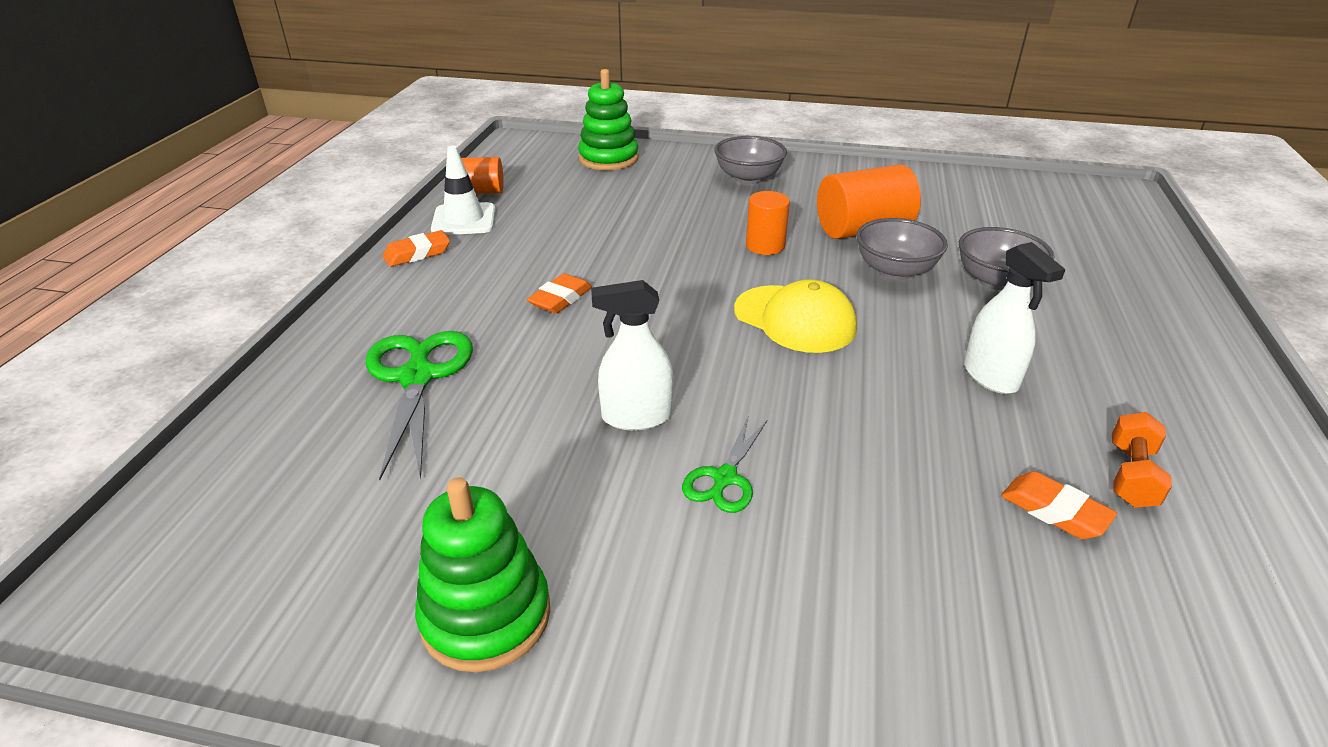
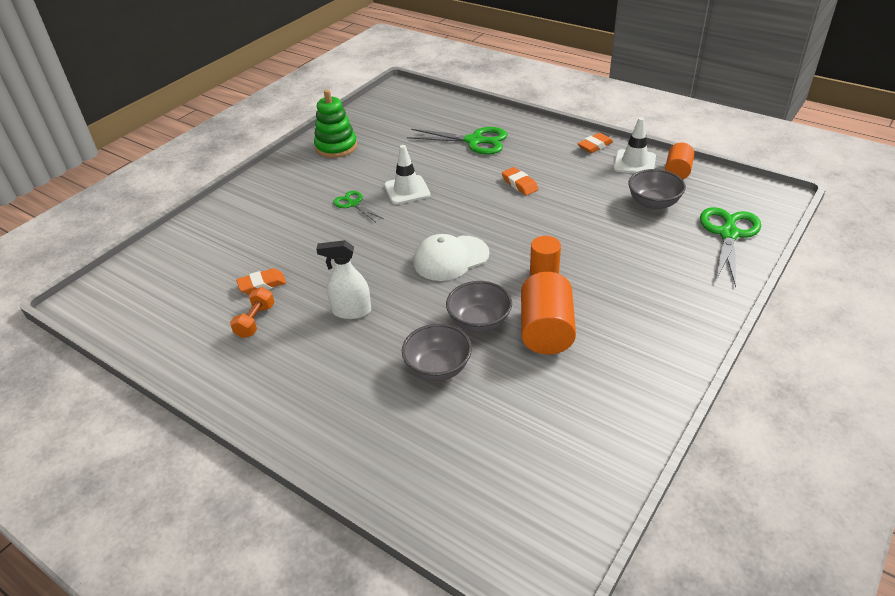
camera: 115 degrees right, 5 degrees up
orange eraser [383,230,450,267] -> orange eraser turned 60 degrees clockwise [577,133,613,153]
green stacking toy [578,69,639,170] -> green scissors [700,207,761,287]
white spray bottle [591,280,674,430] -> white traffic cone [384,145,430,204]
grey bowl [714,136,787,184] -> grey bowl moved to [628,169,686,210]
yellow cap [734,279,857,353] -> white cap [413,234,490,281]
orange dumbbell [1112,412,1172,508] -> orange dumbbell turned 60 degrees clockwise [230,287,275,338]

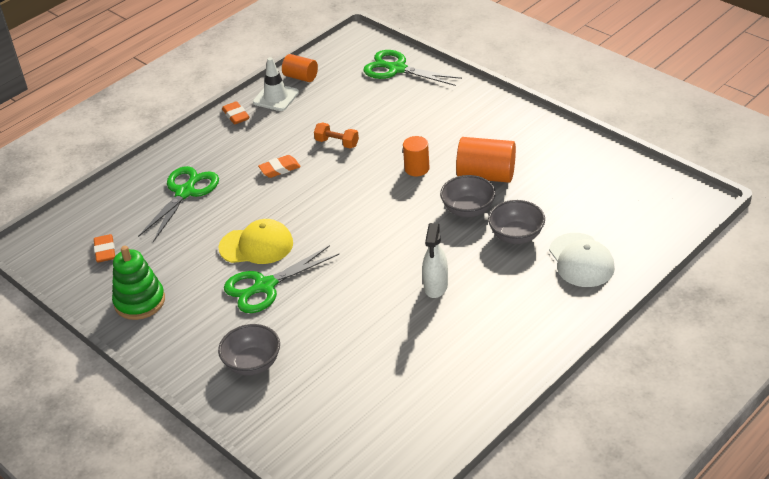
camera: 80 degrees left, 0 degrees up
orange dumbbell [230,287,275,338] -> orange dumbbell moved to [314,122,359,148]
orange eraser [236,268,286,294] -> orange eraser moved to [94,234,115,262]
green scissors [333,191,384,222] -> green scissors [224,245,339,313], size x1.78
white traffic cone [384,145,430,204] -> yellow cap [218,219,293,264]
white cap [413,234,490,281] -> white cap moved to [549,233,615,287]
grey bowl [628,169,686,210] -> grey bowl moved to [218,324,280,376]

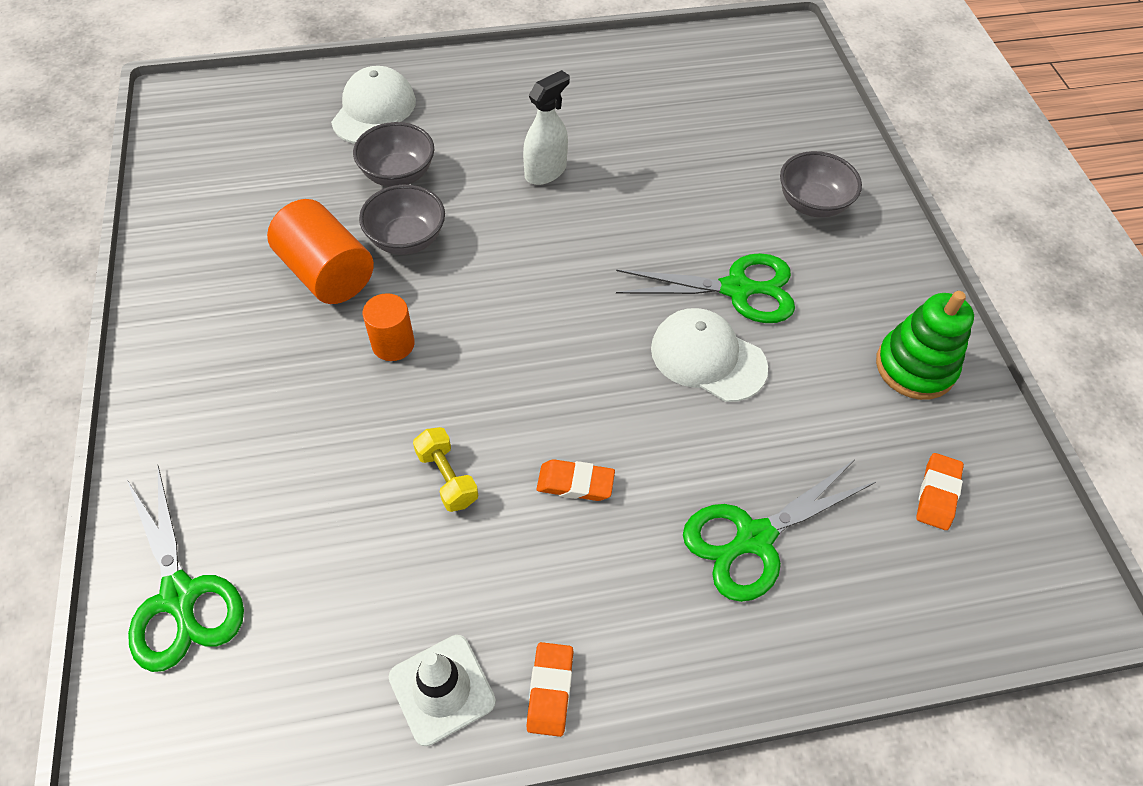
camera: 150 degrees left, 15 degrees up
yellow cap [218,219,293,264] -> white cap [651,308,768,402]
orange cylinder [282,54,318,82] -> none
orange dumbbell [314,122,359,148] -> yellow dumbbell [413,427,478,512]

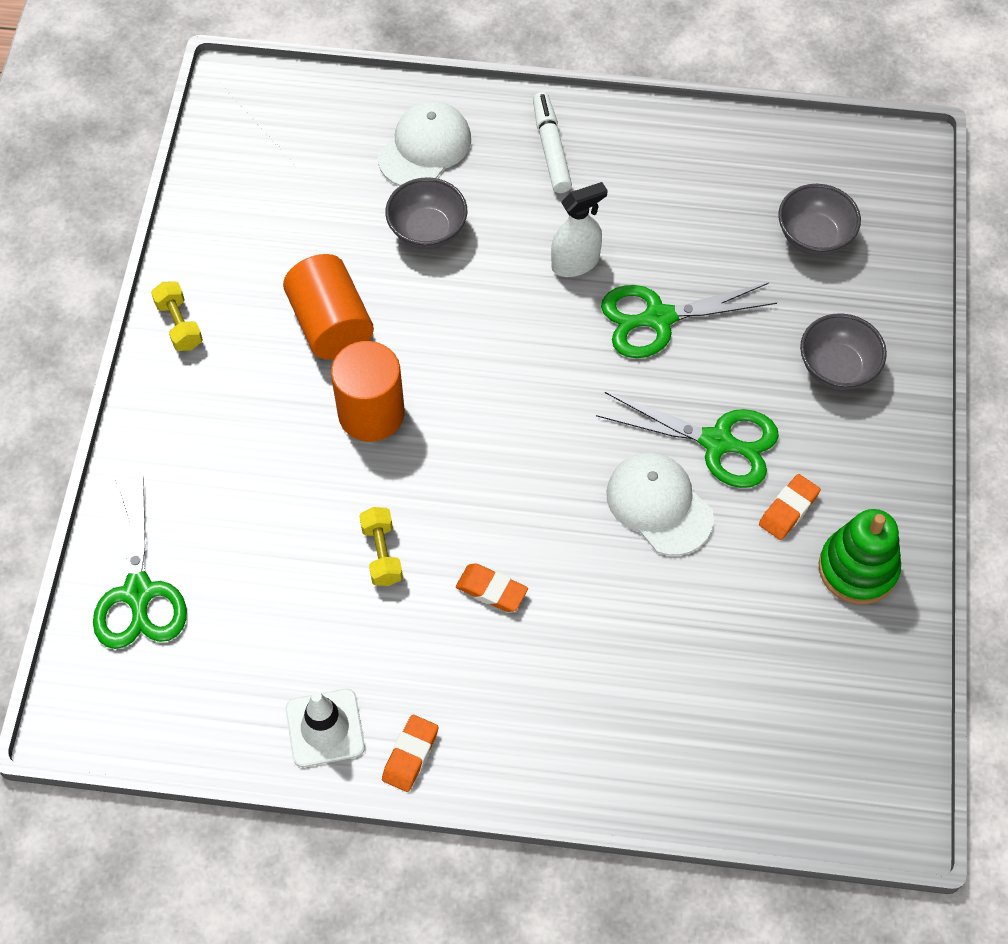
camera: 20 degrees right, 5 degrees up
grey bowl [359,185,445,255] -> grey bowl moved to [778,184,861,256]
orange cylinder [363,293,415,361] -> orange cylinder [331,341,404,442], size x1.63
green scissors [683,460,876,602] -> green scissors moved to [601,283,777,358]
orange eraser [916,453,964,530] -> orange eraser moved to [759,474,820,540]
none -> yellow dumbbell [151,281,203,351]
none -> white marker [533,92,572,193]

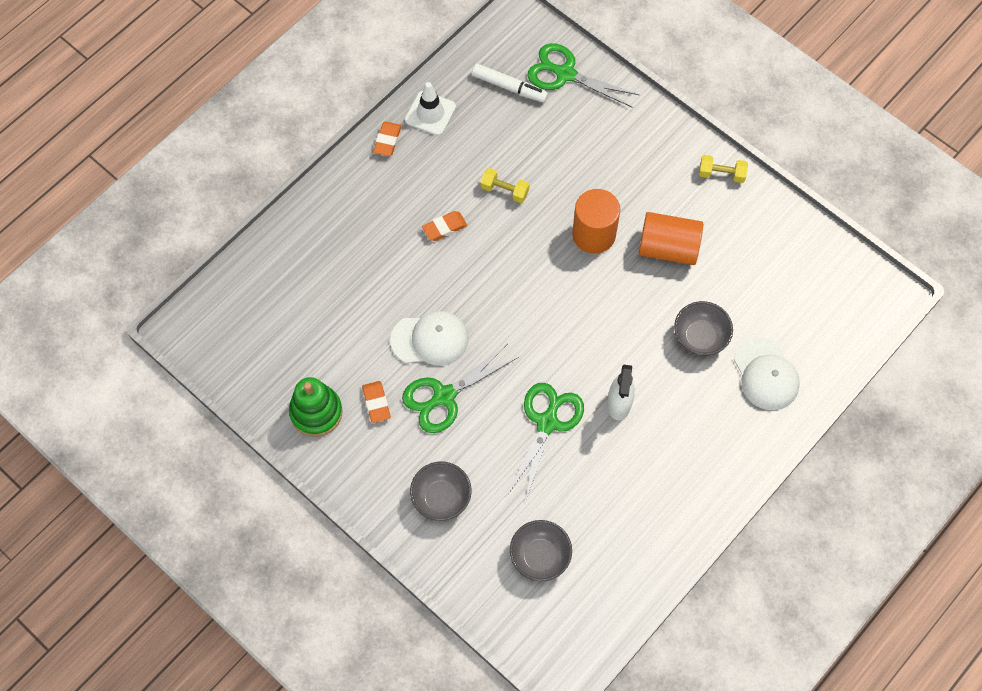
camera: 125 degrees right, 5 degrees up
orange eraser [382,715,439,792] -> orange eraser turned 45 degrees clockwise [373,122,401,156]
white marker [533,92,572,193] -> white marker moved to [472,64,548,103]

